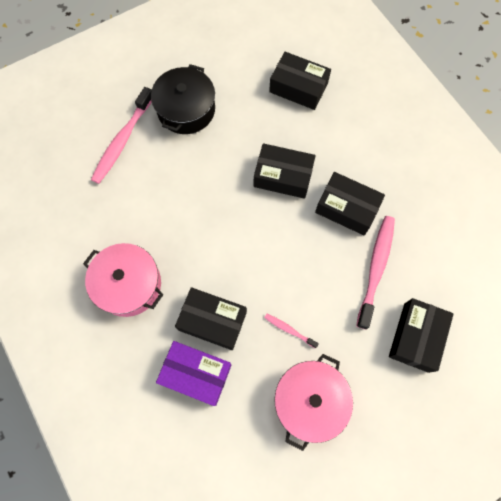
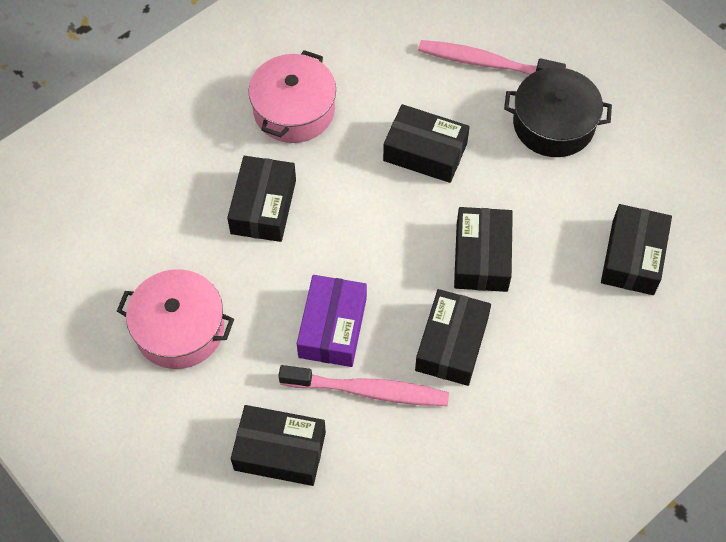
camera: 80 degrees right, 10 degrees down
purple box [156,341,231,406] -> purple box moved to [297,275,367,367]
pink toothbrush [264,314,319,348] -> none
none -> black box [383,104,470,183]

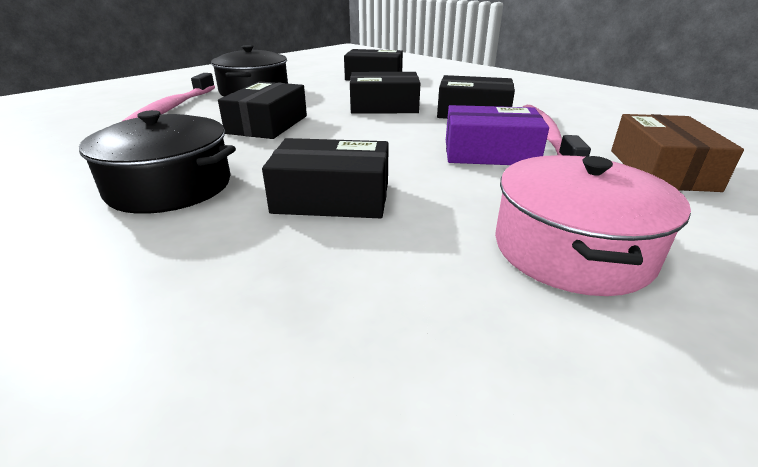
camera: 95 degrees left, 30 degrees down
black box [231,405,326,486] -> brown box [611,114,744,192]
pink pot [248,50,336,143] -> black pot [79,110,236,214]

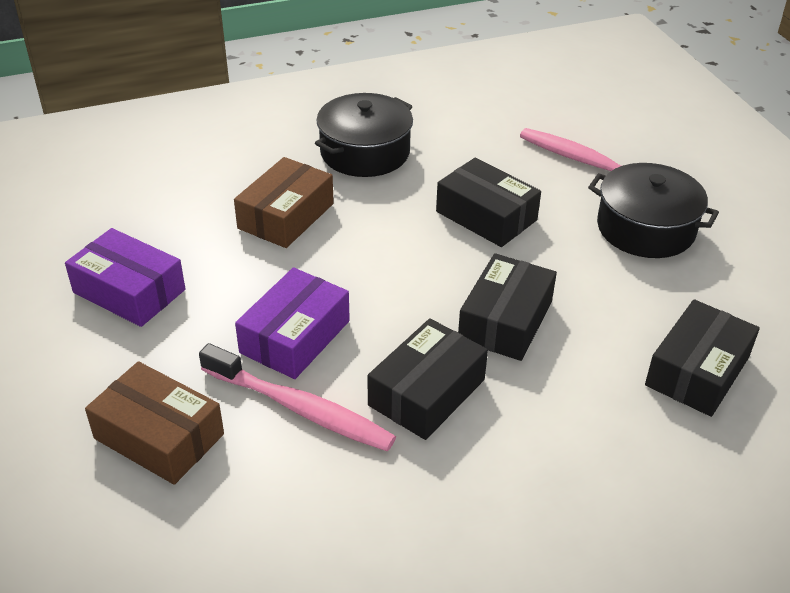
camera: 115 degrees right, 10 degrees up
black box [262,138,389,218] -> brown box [234,157,334,248]
pink pot [495,155,691,296] -> purple box [65,228,185,327]

